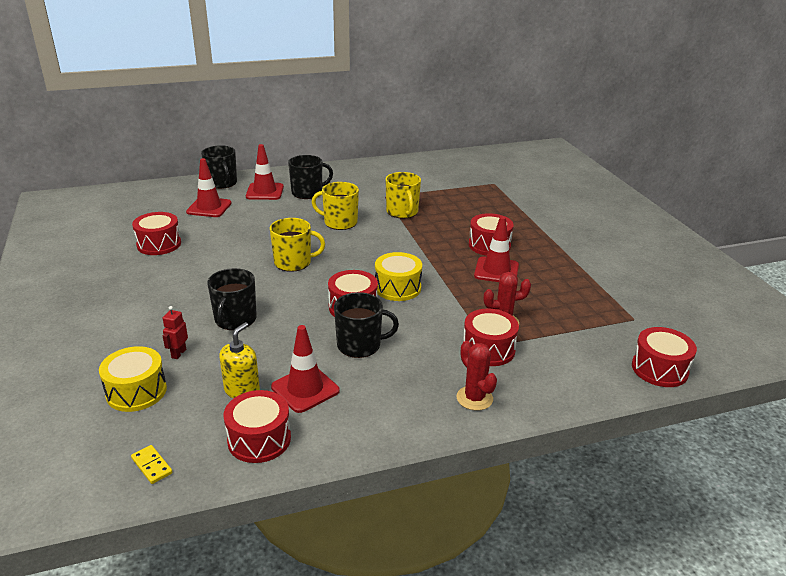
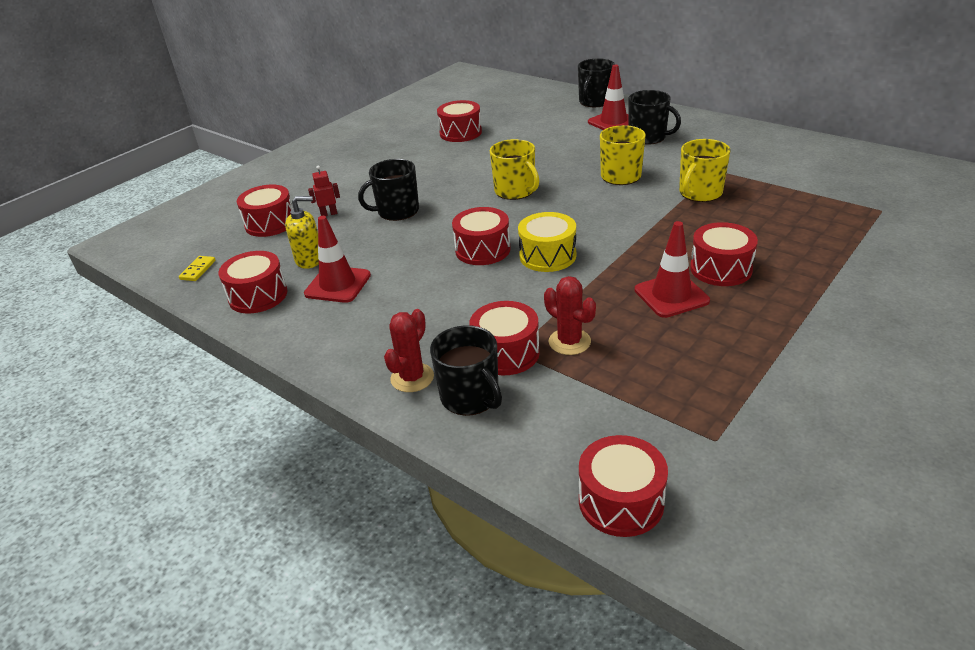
camera: 60 degrees right, 5 degrees up
yellow drum [99,346,167,412] -> red drum [237,185,293,237]
red traffic cone [186,158,232,217] -> none
black mug [334,292,399,358] -> black mug moved to [430,325,502,416]

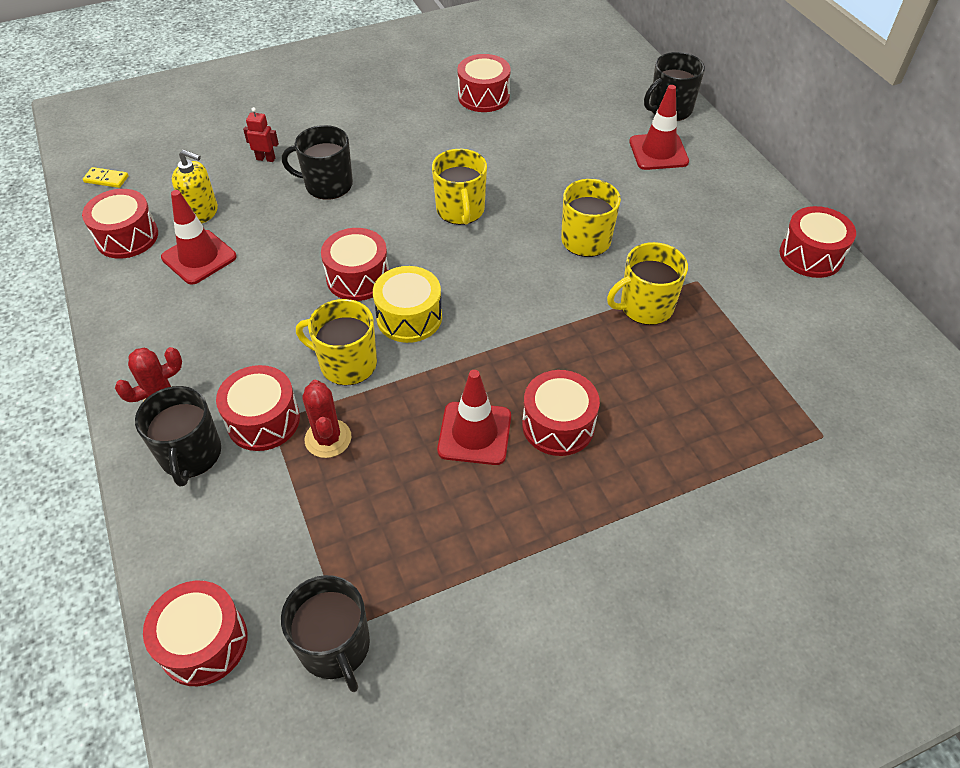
camera: 25 degrees right, 15 degrees up
yellow domino [179,256,216,281] -> yellow domino turned 60 degrees clockwise [83,167,129,188]
red drum [237,185,293,237] -> red drum moved to [780,206,856,278]
black mug [628,90,681,145] -> black mug moved to [281,575,370,692]
none -> yellow mug [296,299,377,386]

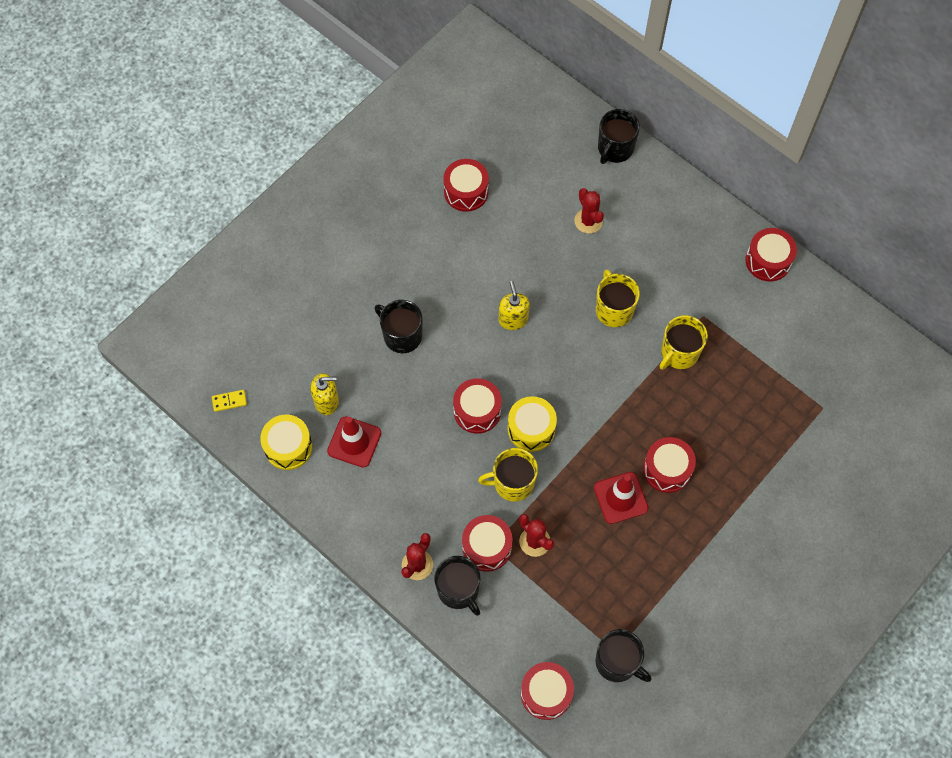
camera: 25 degrees left, 15 degrees up
red drum [82,189,158,259] -> yellow drum [260,415,313,470]
red robot [243,107,279,162] -> none
black mug [282,125,353,200] -> black mug turned 60 degrees clockwise [375,300,422,353]
yellow mug [432,149,487,225] -> yellow soap dispenser [499,281,530,330]
red traffic cone [629,85,689,170] -> none
none -> red cactus [574,188,604,233]

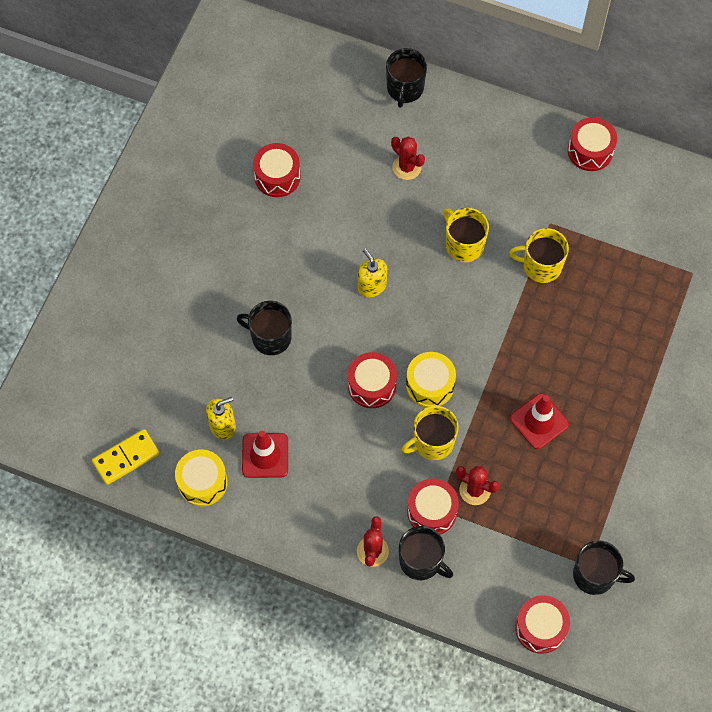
camera: 20 degrees left, 0 degrees up
yellow domino [212,390,247,412] -> yellow domino [92,429,160,485], size x1.79
red drum [643,437,696,493] -> none
yellow mug [660,315,708,370] -> yellow mug turned 75 degrees clockwise [509,228,569,283]

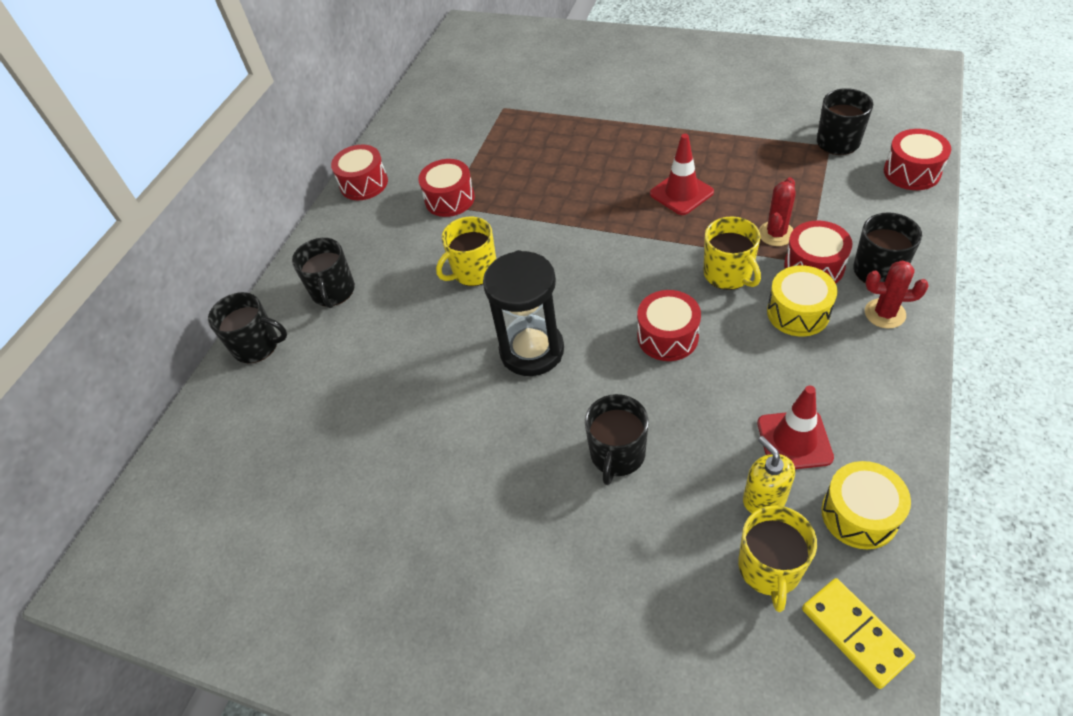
camera: 85 degrees left, 15 degrees down
red drum [253,143,301,197] -> red drum moved to [418,159,475,217]
yellow soap dispenser [358,248,387,298] -> black hourglass [483,250,564,376]
red cactus [391,136,425,180] -> none
yellow drum [406,352,456,408] -> yellow drum moved to [767,265,838,336]
yellow mug [509,228,569,283] -> yellow mug moved to [738,505,817,612]
none -> black mug [292,238,355,308]

